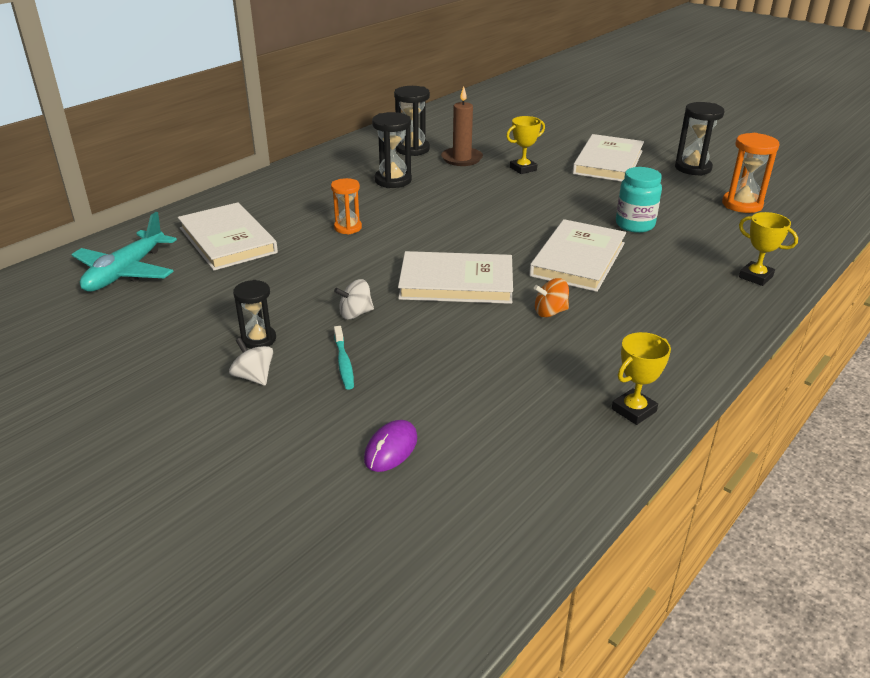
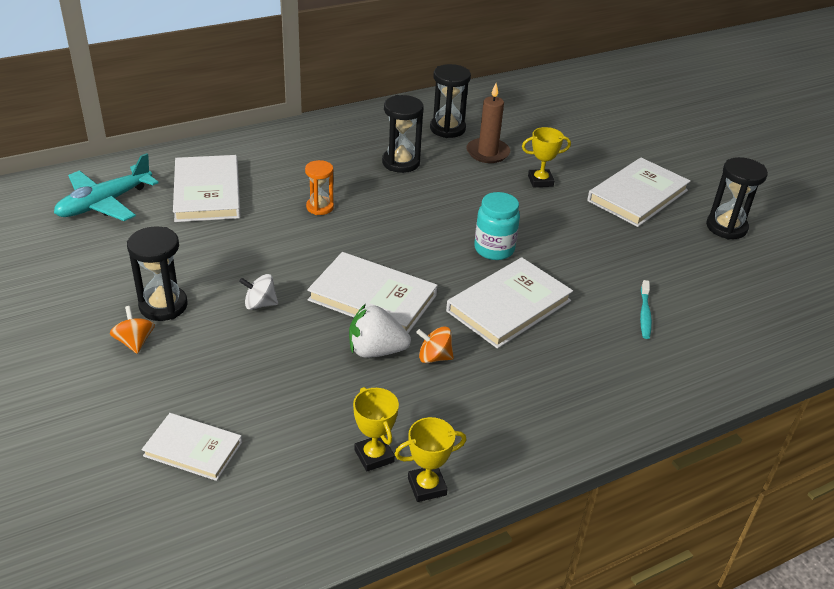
camera: 20 degrees right, 5 degrees up
white spinning top [229,338,273,386] -> orange spinning top [110,306,155,354]
black hourglass [233,280,276,349] -> black hourglass [127,226,188,321], size x1.50
turquoise toothbrush [334,326,354,390] -> turquoise toothbrush moved to [640,280,652,339]
purple mouse [364,420,417,472] -> white book [142,413,242,481]
turquoise jar [616,167,662,233] -> turquoise jar moved to [474,192,520,260]
orange hourglass [722,133,779,213] -> none
yellow trophy [739,212,798,286] -> yellow trophy moved to [353,387,399,471]
none -> white strawberry [349,304,411,358]

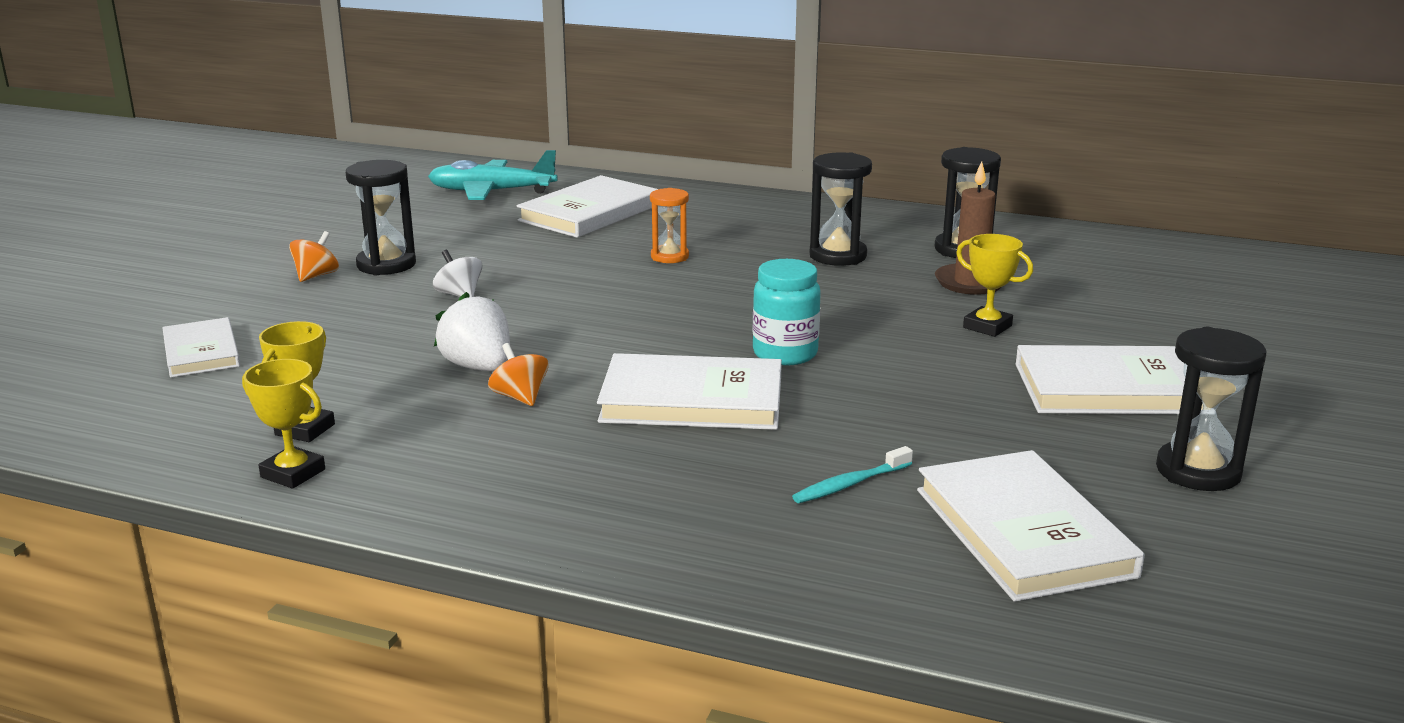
camera: 50 degrees right, 15 degrees down
white book [307,252,438,334] -> white book moved to [917,450,1145,602]

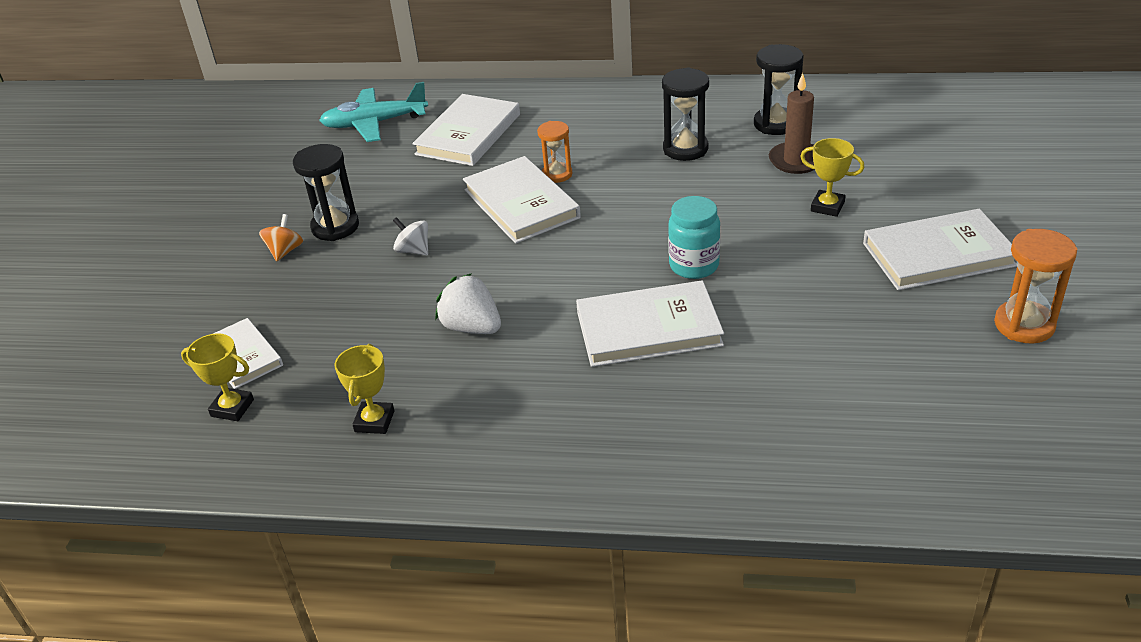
camera: 10 degrees left, 15 degrees up
yellow trophy [242,359,325,489] -> yellow trophy moved to [181,333,254,421]
orange spinning top [488,343,549,406] -> none
turquoise toothbrush [792,446,913,503] -> none
white book [917,450,1145,602] -> white book moved to [463,156,581,244]
black hourglass [1156,327,1267,491] -> orange hourglass [994,229,1077,343]

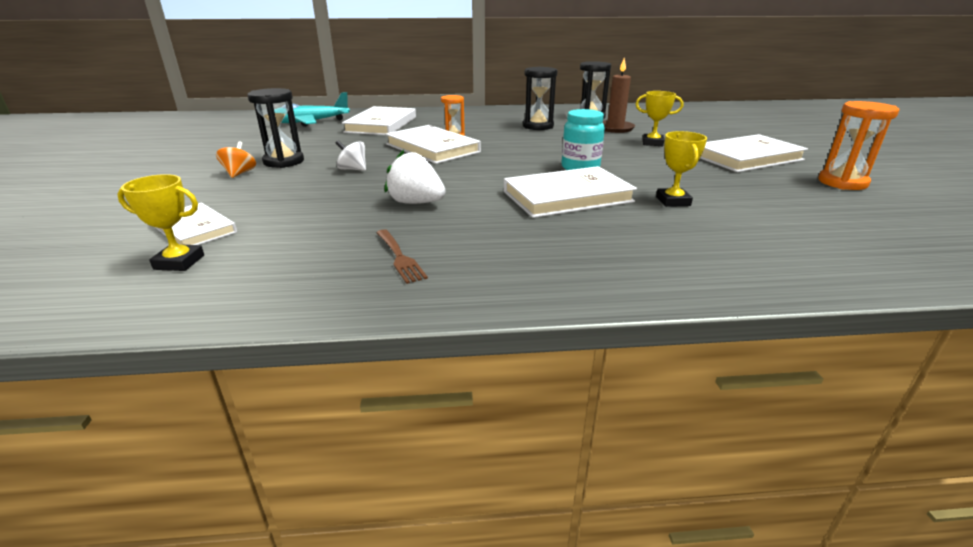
camera: 15 degrees left, 10 degrees down
yellow trophy [335,344,394,434] -> yellow trophy moved to [656,131,707,207]
none -> brown fork [376,229,428,284]

